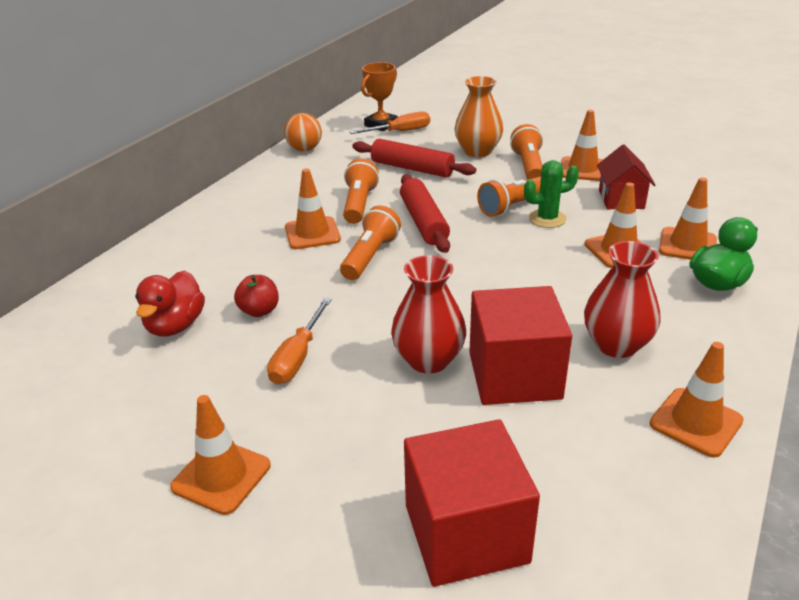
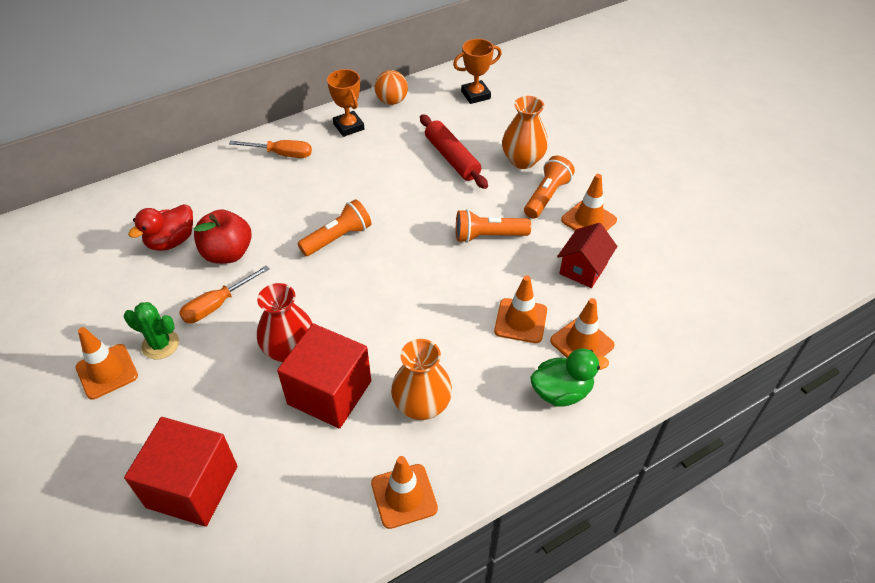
camera: 30 degrees right, 15 degrees up
red apple [234,275,279,317] -> red apple [194,209,252,264], size x1.67
orange traffic cone [285,168,341,249] -> none
orange flashlight [343,158,379,224] -> none
orange screwdriver [350,111,430,134] -> orange screwdriver moved to [229,140,312,158]
red rolling pin [400,174,450,253] -> none
green cactus [524,160,579,228] -> green cactus moved to [124,302,179,359]
red vase [584,241,660,358] -> orange vase [391,339,452,420]
none -> orange trophy [327,69,364,137]

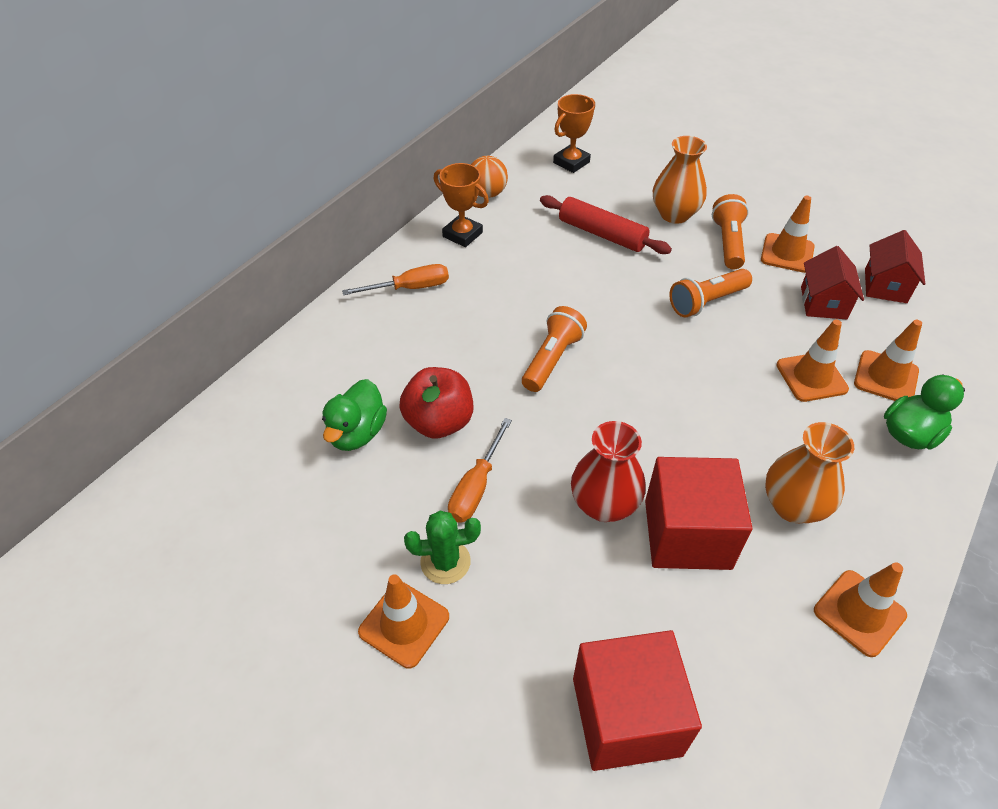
camera: 25 degrees left, 0 degrees up
red duck [128,204,193,251] -> green duck [322,379,387,451]
none -> red house [865,230,925,303]

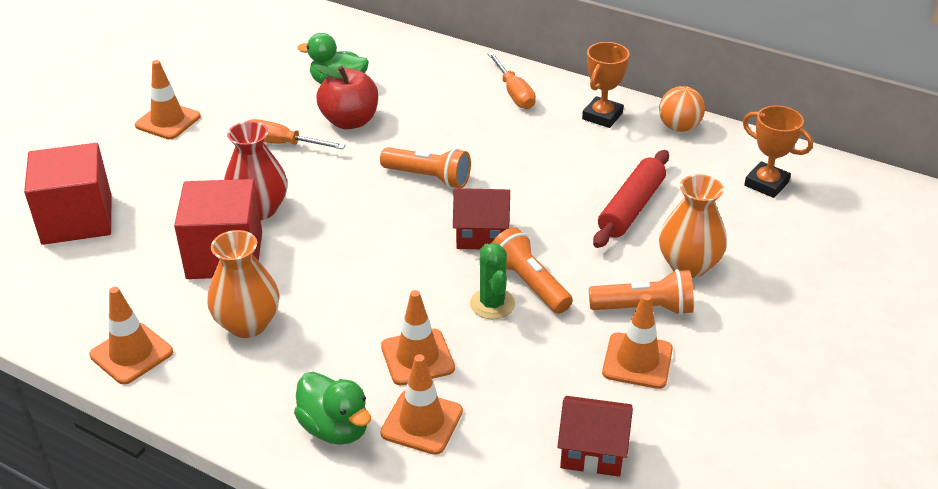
camera: 85 degrees right, 10 degrees down
green cactus [404,511,481,584] -> green cactus moved to [470,243,515,319]
red house [801,246,864,319] -> red house moved to [453,188,510,249]

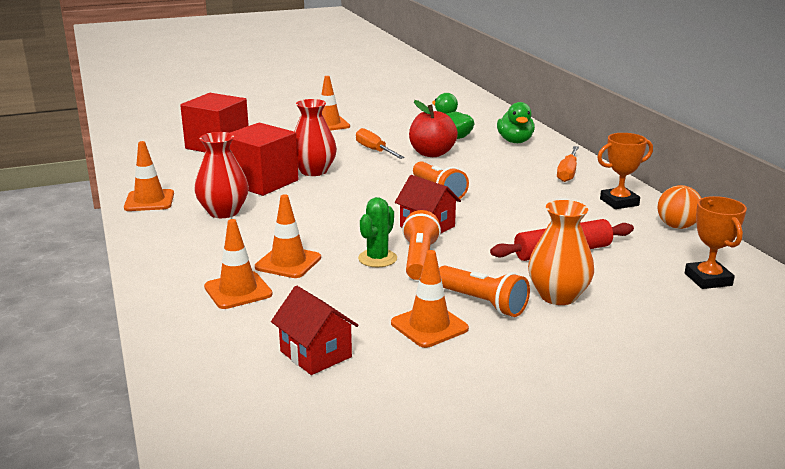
camera: 40 degrees right, 15 degrees down
orange vase [207,230,280,338] -> red vase [194,132,249,218]
green duck [294,372,371,445] -> green duck moved to [497,102,535,143]

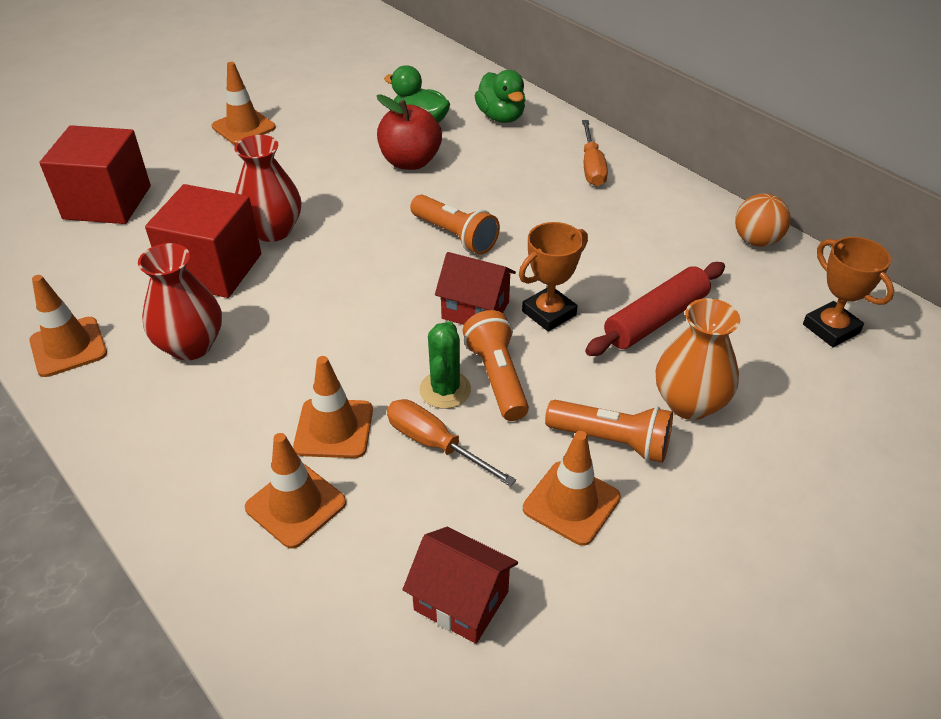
camera: 20 degrees left, 20 degrees up
orange screwdriver [356,128,405,159] -> orange screwdriver moved to [387,399,516,487]
orange trophy [597,133,653,209] -> orange trophy moved to [519,222,588,332]

